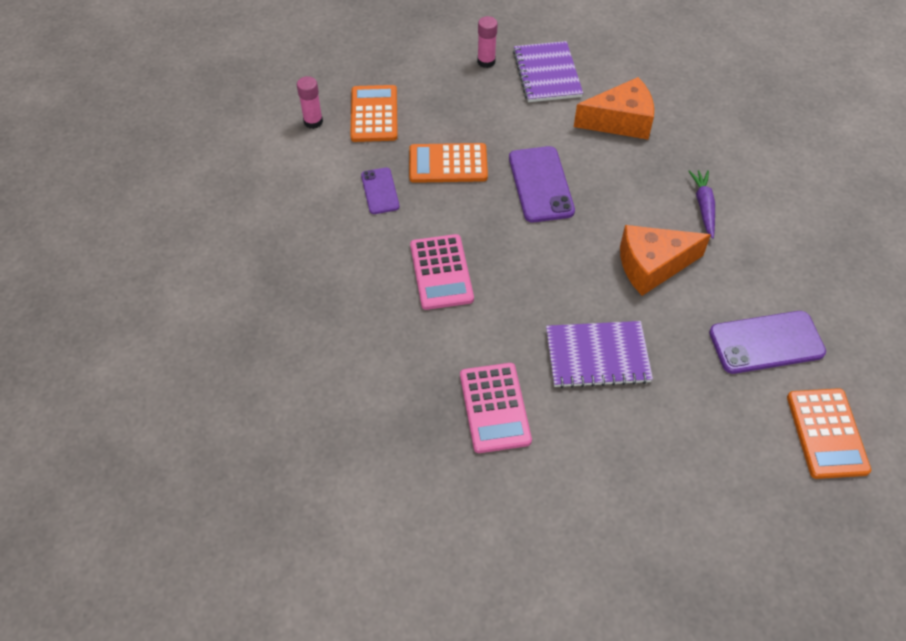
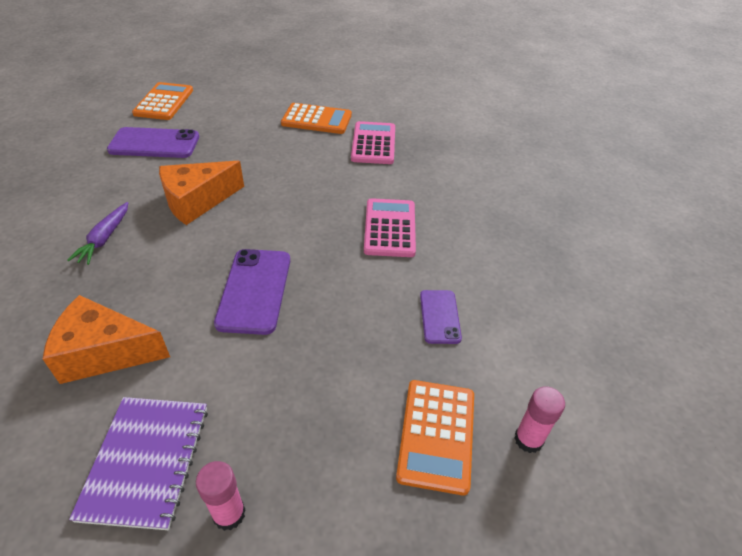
camera: 170 degrees left, 10 degrees down
orange calculator [409,143,488,183] -> orange calculator moved to [281,103,352,134]
purple notebook [546,321,653,388] -> none
orange cheese [620,225,711,296] -> orange cheese turned 150 degrees clockwise [159,161,244,225]

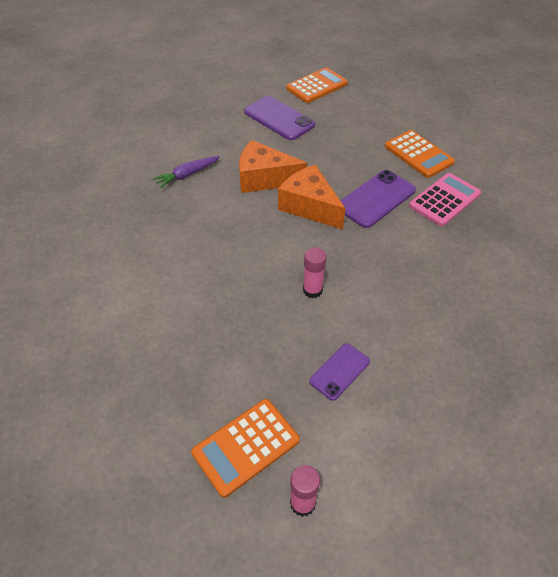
camera: 45 degrees right, 5 degrees up
orange cheese [43,295,170,384] -> orange cheese moved to [278,165,346,229]
purple notebook [69,397,208,530] -> none
pink glue stick [196,461,245,531] -> pink glue stick moved to [303,247,327,298]
purple phone [214,249,290,335] -> purple phone moved to [340,170,416,228]
pink calculator [364,198,416,257] -> none

